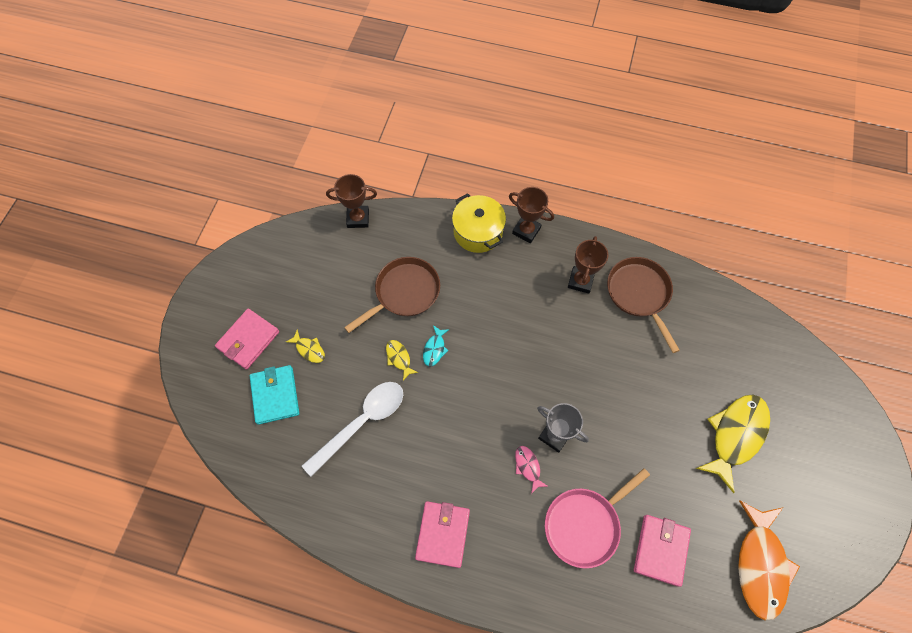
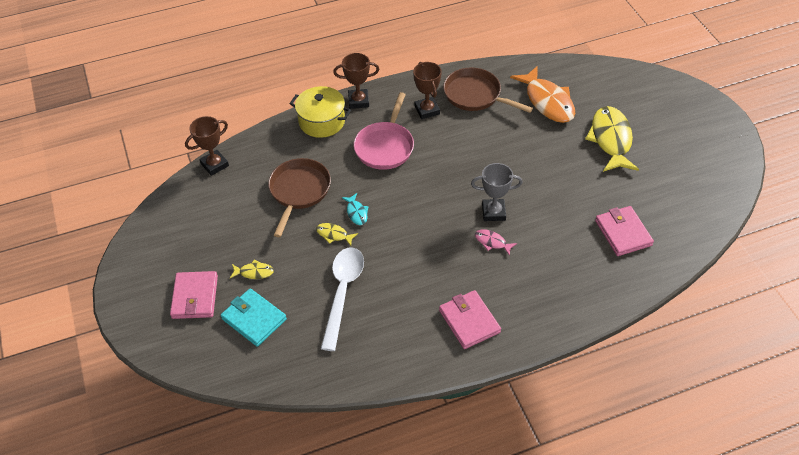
camera: 35 degrees left, 15 degrees down
pink pan [545,468,650,569] -> pink pan moved to [354,92,414,170]
orange fish [738,501,800,621] -> orange fish moved to [510,66,575,123]

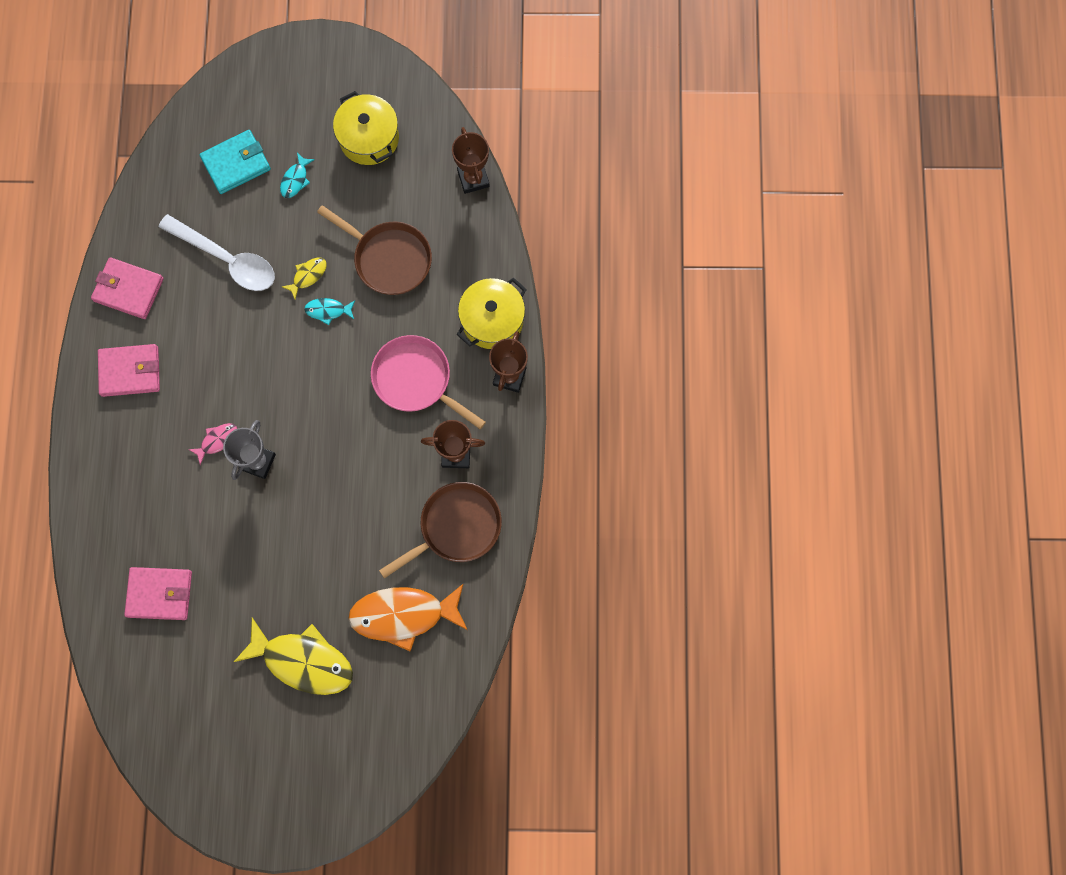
camera: 110 degrees right, 25 degrees up
pink wallet [170,271,218,319] -> pink wallet moved to [91,257,164,319]
yellow fish [230,260,274,279] -> turquoise fish [280,153,315,198]
none -> yellow pot [333,91,399,165]

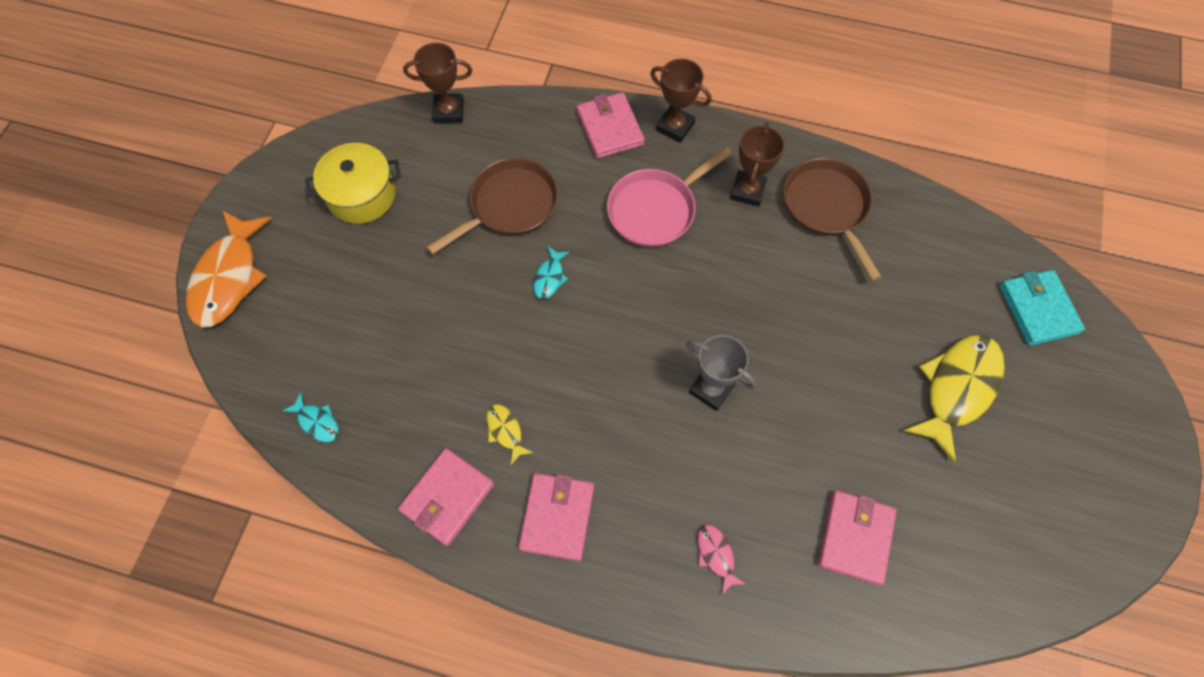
camera: 75 degrees left, 10 degrees down
white spoon [159,214,275,291] -> none
pink fish [188,423,237,465] -> pink fish moved to [698,524,746,595]
turquoise wallet [200,130,271,194] -> turquoise wallet moved to [999,270,1085,346]
turquoise fish [280,153,315,198] -> turquoise fish moved to [283,392,339,442]
yellow fish [282,257,327,300] -> yellow fish moved to [487,404,533,465]
orange fish [348,583,467,651] -> orange fish moved to [186,210,272,328]
yellow pot [456,278,527,349] -> pink wallet [577,92,645,159]

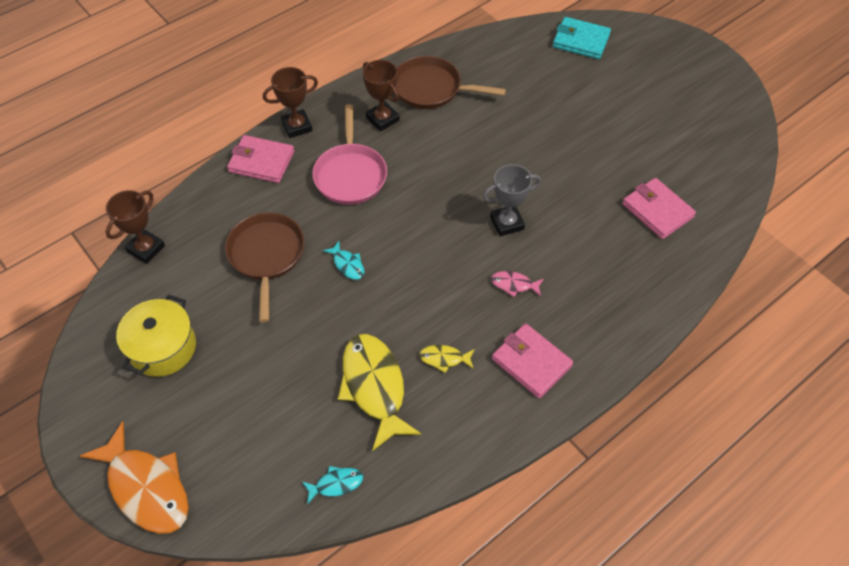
camera: 55 degrees left, 10 degrees down
pink wallet [398,448,494,546] -> none
pink fish [698,524,746,595] -> pink fish moved to [491,271,544,297]
yellow fish [903,334,1005,463] -> yellow fish moved to [338,334,422,451]

